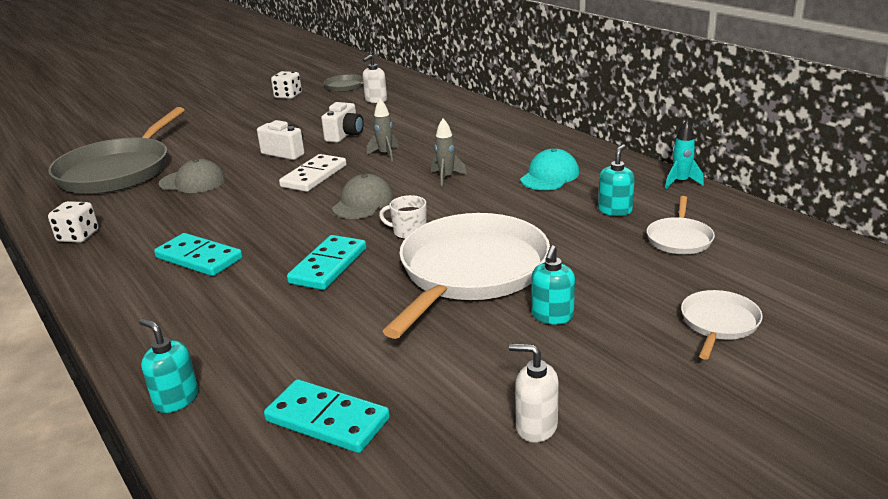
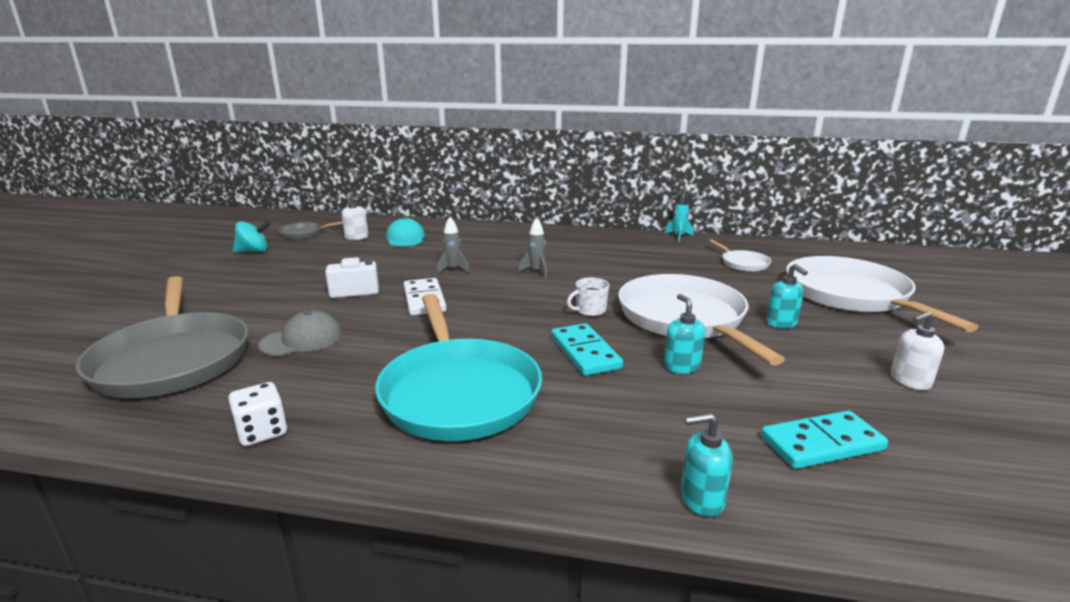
camera: 45 degrees left, 5 degrees down
turquoise domino [154,233,242,276] -> turquoise pan [375,294,542,441]
white dice [271,71,302,99] -> turquoise spinning top [233,221,270,253]
white camera [321,102,364,143] -> none
grey cap [332,174,393,219] -> none
turquoise cap [520,148,579,190] -> turquoise cap moved to [386,217,425,247]
turquoise soap dispenser [598,144,635,216] -> turquoise soap dispenser moved to [664,294,705,374]
white pan [681,290,763,360] -> white pan [786,256,978,332], size x2.21

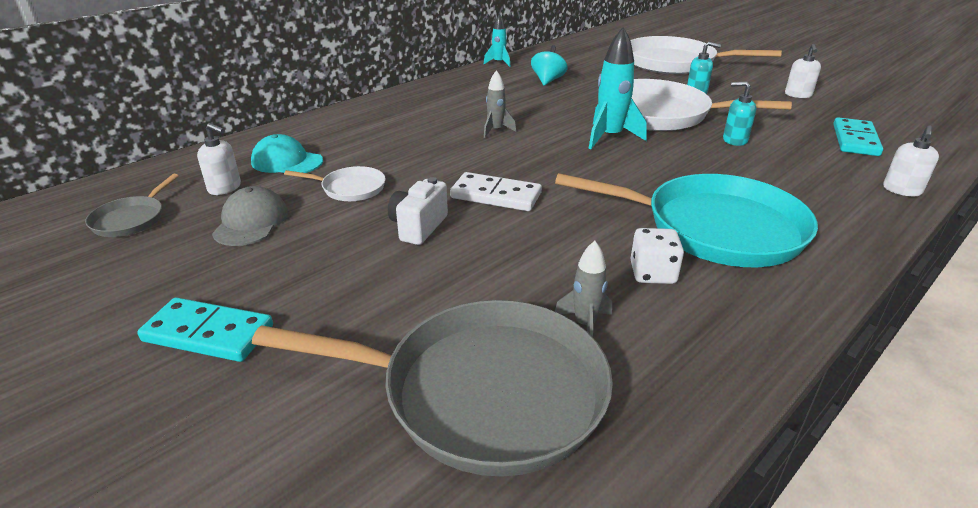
camera: 55 degrees left, 10 degrees up
white dice [228,382,287,446] -> white dice moved to [631,228,684,284]
turquoise spinning top [233,221,270,253] -> turquoise spinning top moved to [531,45,568,86]
grey cap [258,310,342,356] -> grey cap moved to [212,186,288,246]
grey rocket [436,217,470,274] -> grey rocket moved to [555,241,612,337]
turquoise domino [551,323,623,376] -> turquoise domino moved to [137,297,273,362]
white mug [567,278,609,317] -> turquoise rocket [588,27,647,149]
turquoise soap dispenser [681,413,733,517] -> white soap dispenser [883,126,939,196]
white pan [709,239,771,272] -> white pan moved to [284,166,386,201]

